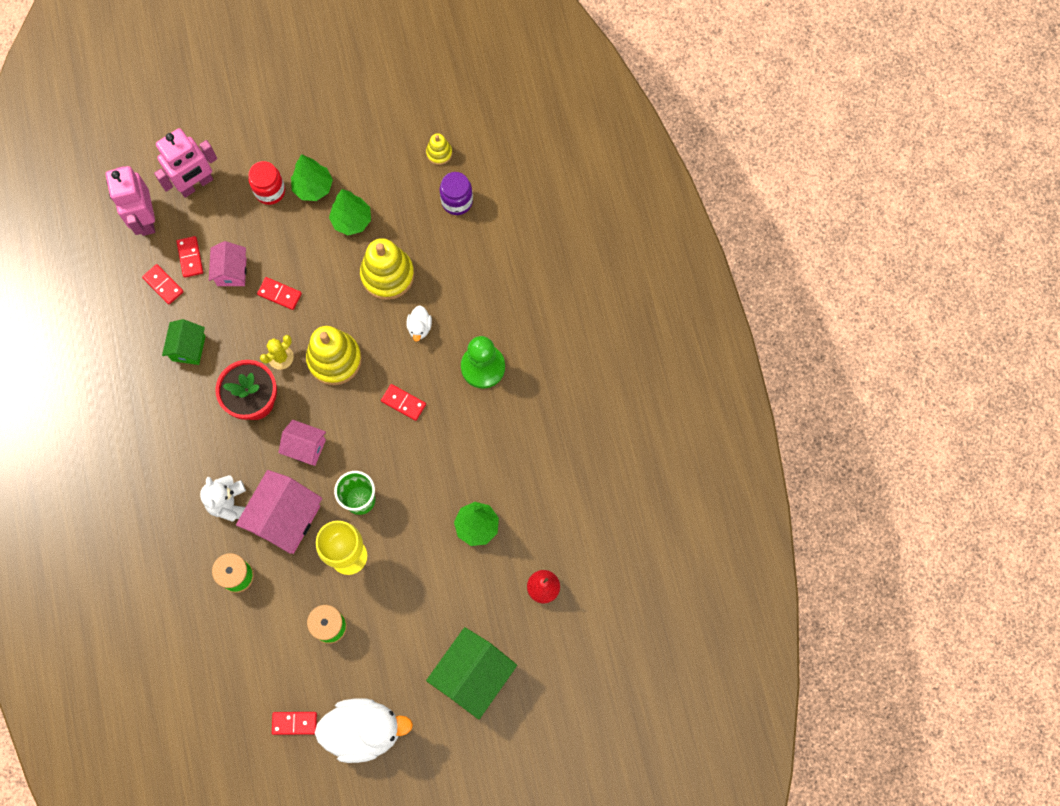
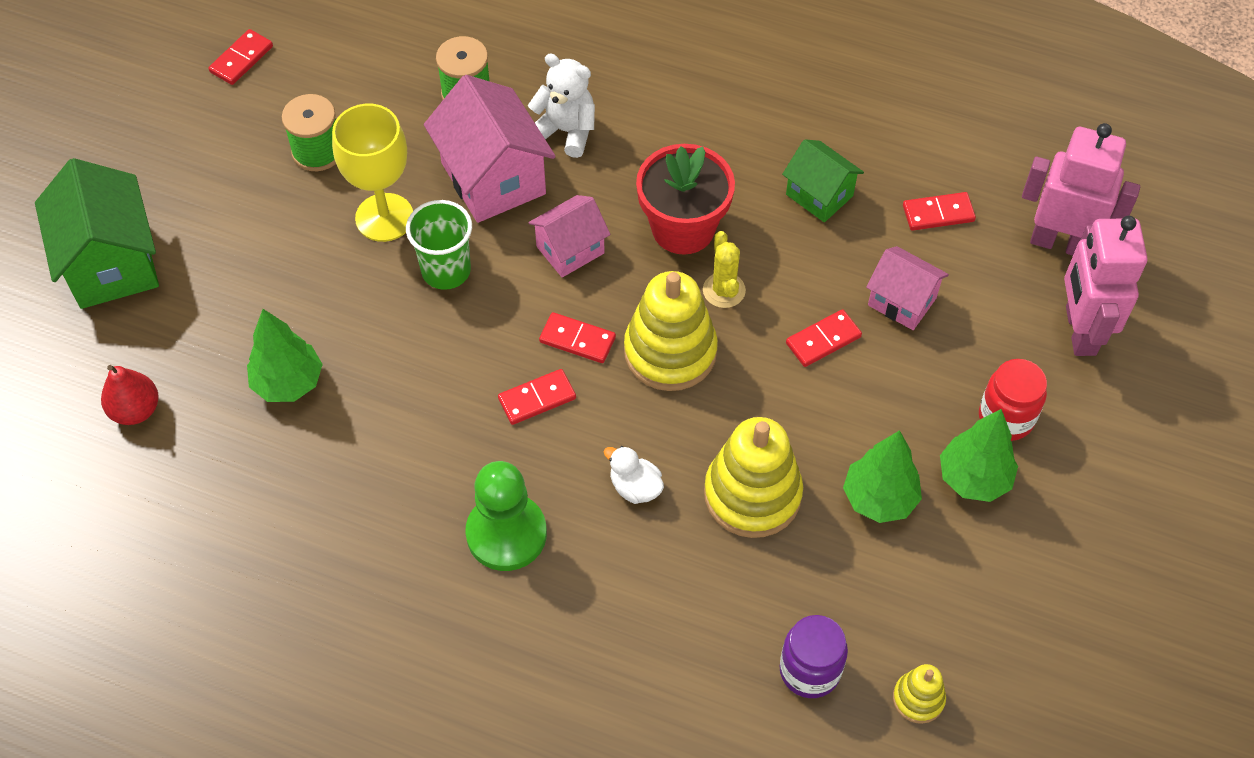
camera: 125 degrees right, 15 degrees down
red domino [176,236,203,278] -> red domino moved to [539,312,616,363]
white duck [315,698,413,763] -> none

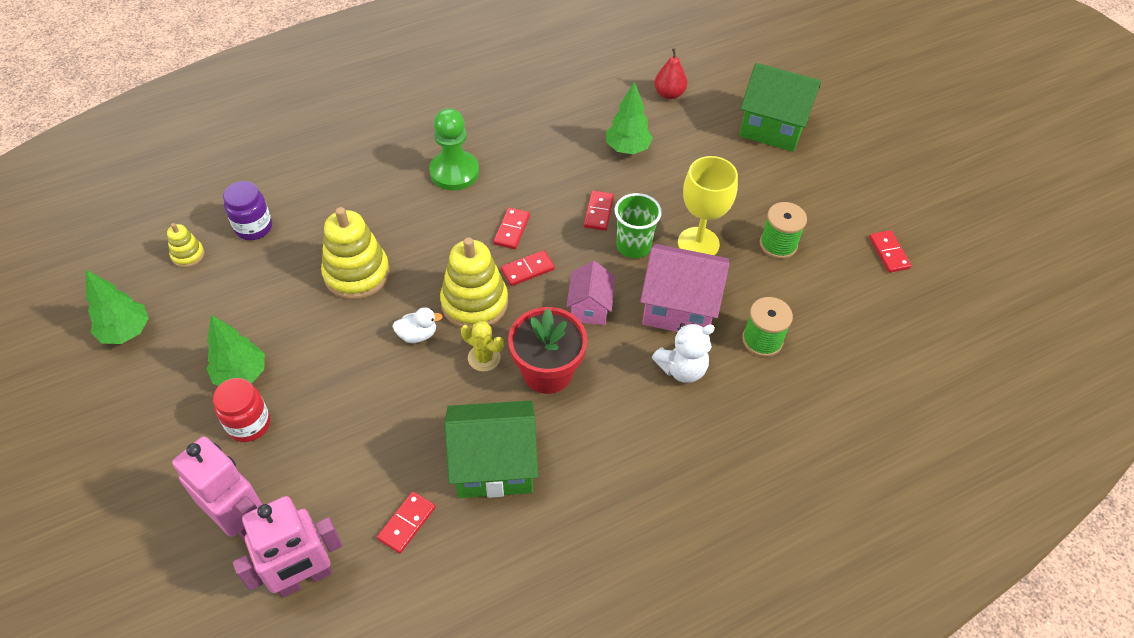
camera: 130 degrees right, 5 degrees down
white duck [604,446,664,504] -> white duck moved to [392,307,443,343]
green house [782,139,864,222] -> green house [444,400,538,498], size x1.69
red domino [786,309,862,367] -> red domino moved to [584,191,614,231]
green tree [843,430,922,523] -> green tree moved to [86,270,149,344]
pink house [866,246,949,330] -> none

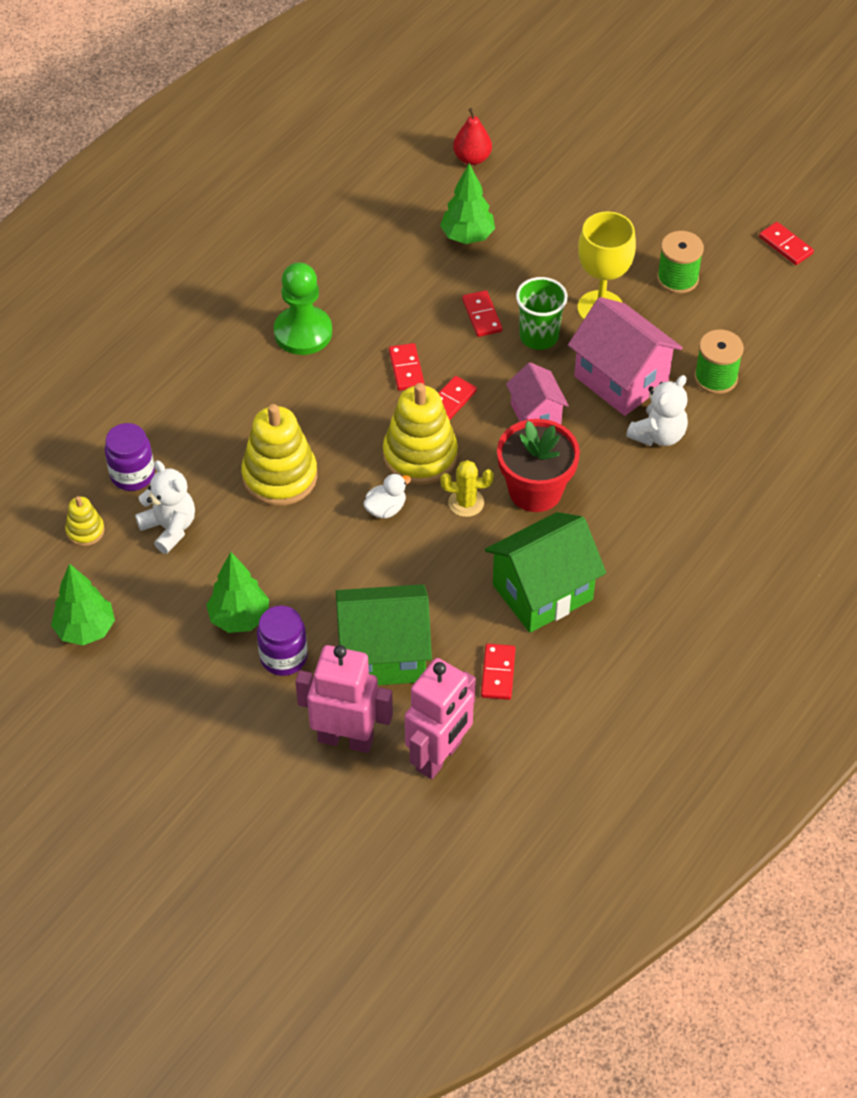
camera: 25 degrees left, 0 degrees up
red jar [213,378,270,442] -> purple jar [257,606,308,676]
pink house [640,244,729,332] -> pink house turned 60 degrees clockwise [568,297,683,416]
green house [739,63,821,152] -> green house moved to [336,584,432,685]
none -> white teddy bear [135,460,195,554]

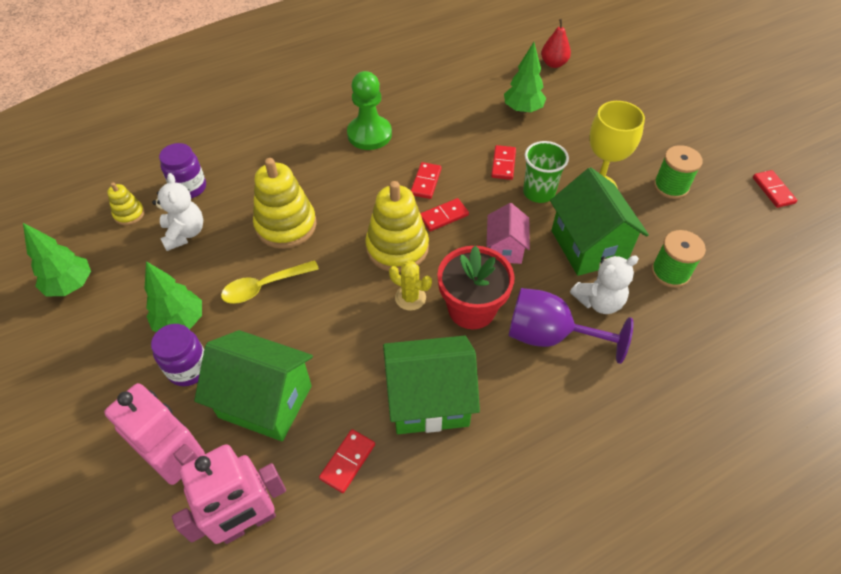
camera: 25 degrees right, 0 degrees up
white duck [363,473,411,518] -> none
pink house [568,297,683,416] -> green house [550,167,649,276]
none -> yellow spoon [221,260,319,304]
none -> purple goblet [509,288,633,364]

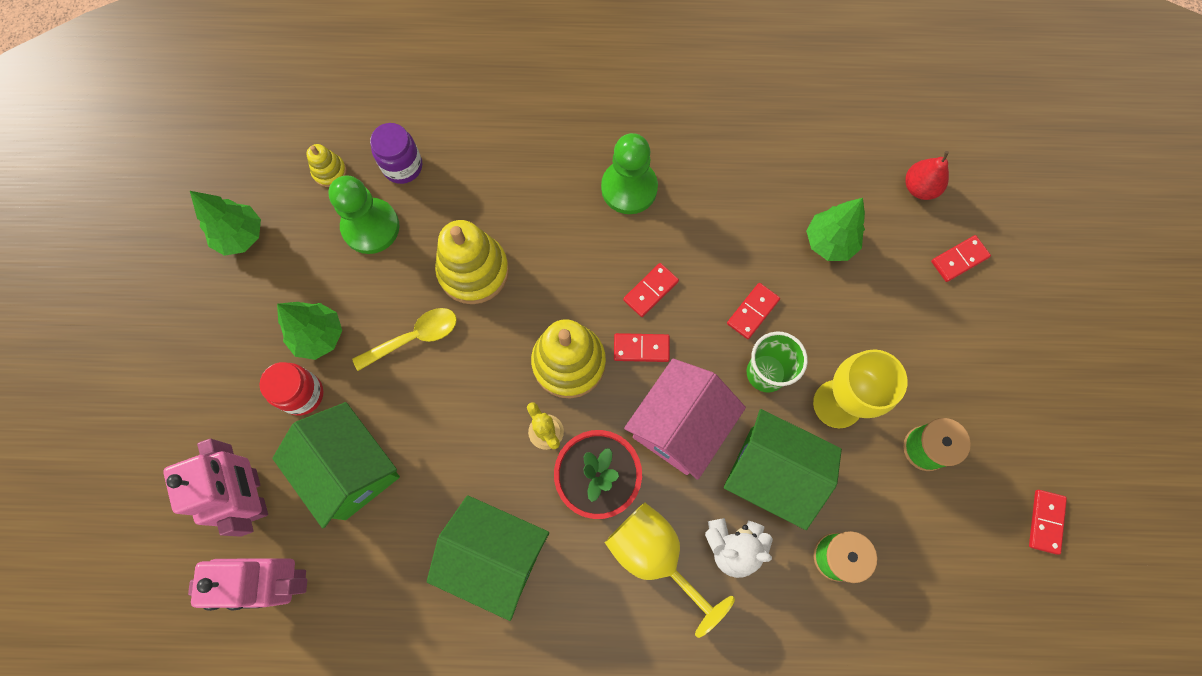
camera: 30 degrees right, 20 degrees up
purple jar [151,324,204,386] -> red jar [259,362,324,416]
white teddy bear [152,173,203,251] -> green pawn [328,175,399,254]
yellow spoon [221,260,319,304] -> yellow spoon turned 150 degrees clockwise [352,308,457,371]
red domino [319,429,375,493] -> red domino moved to [931,235,991,282]
pink house [486,203,530,264] -> pink house [624,358,746,480], size x1.69
purple goblet [509,288,633,364] -> yellow goblet [605,502,735,638]
green house [550,167,649,276] -> green house turned 75 degrees counterclockwise [724,409,842,530]

